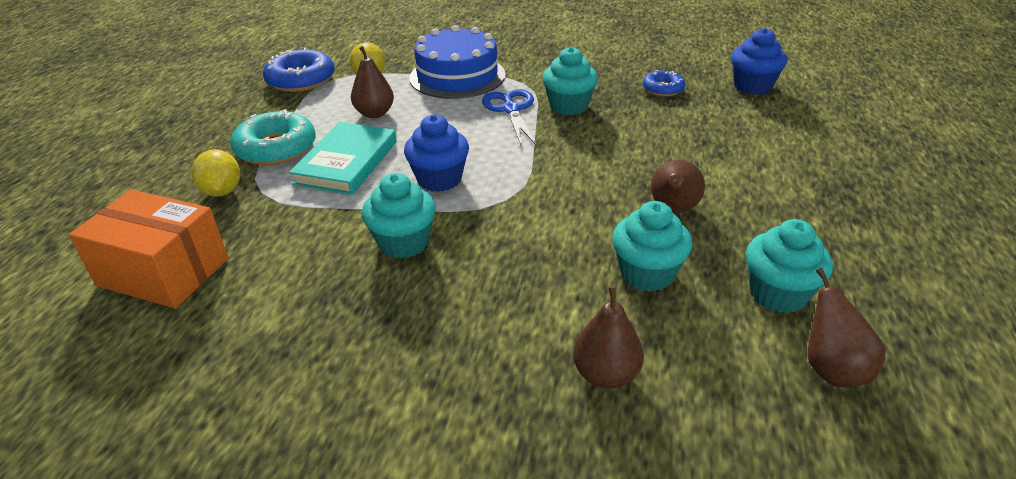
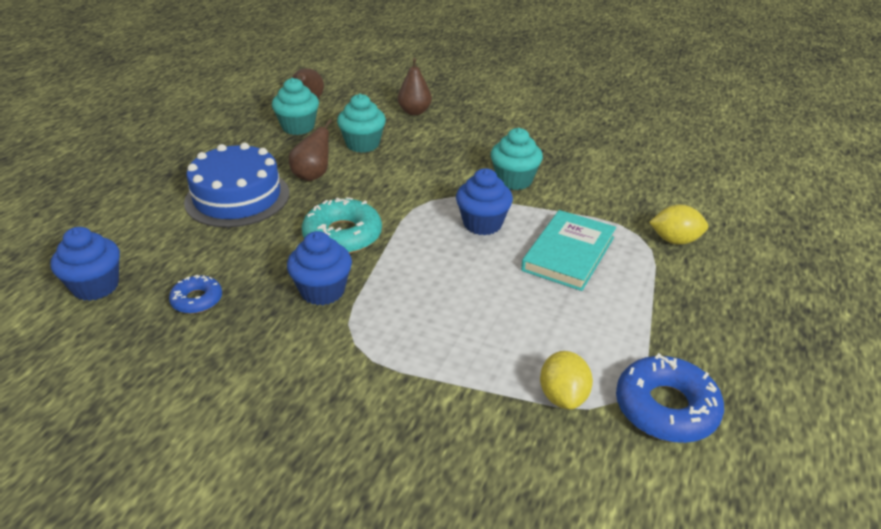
camera: 170 degrees left, 0 degrees up
orange box [69,190,228,309] -> none
yellow lemon [192,149,240,197] -> yellow lemon turned 75 degrees counterclockwise [649,205,708,245]
turquoise donut [230,109,316,165] -> turquoise donut moved to [302,197,382,254]
brown pear [351,46,394,118] -> none
blue cake [409,25,506,99] -> blue cake moved to [184,143,289,228]
blue scissors [482,89,537,146] -> none
turquoise cupcake [542,47,598,115] -> blue cupcake [287,231,352,305]

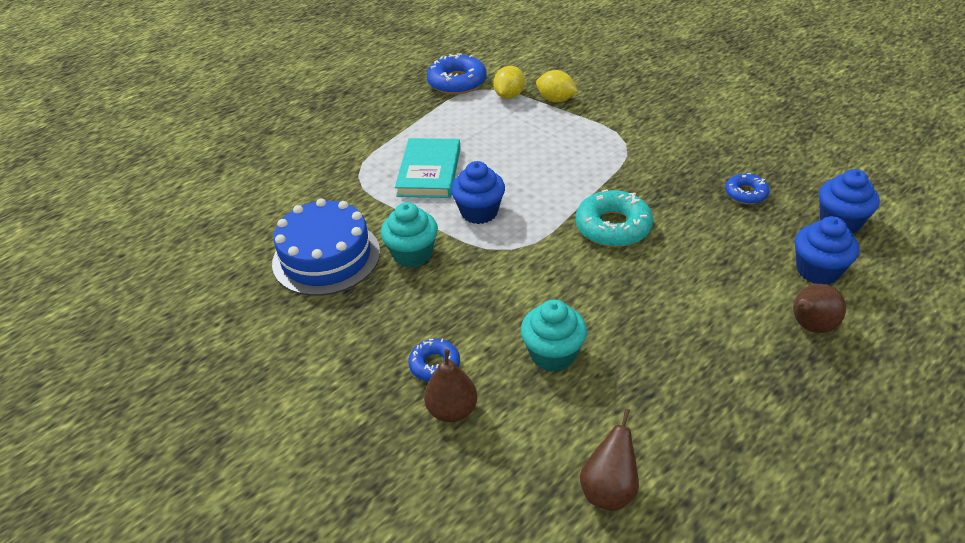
camera: 155 degrees left, 5 degrees up
blue cake [184,143,289,228] -> blue cake moved to [272,198,380,296]
turquoise cupcake [272,78,319,135] -> none
blue cupcake [287,231,352,305] -> blue cupcake moved to [795,216,859,284]
brown pear [289,119,332,181] -> brown pear moved to [793,284,846,333]
turquoise book [521,210,616,291] -> turquoise book turned 45 degrees counterclockwise [395,138,461,198]
yellow lemon [649,205,708,245] -> yellow lemon moved to [536,70,578,102]
none -> blue donut [409,339,460,382]

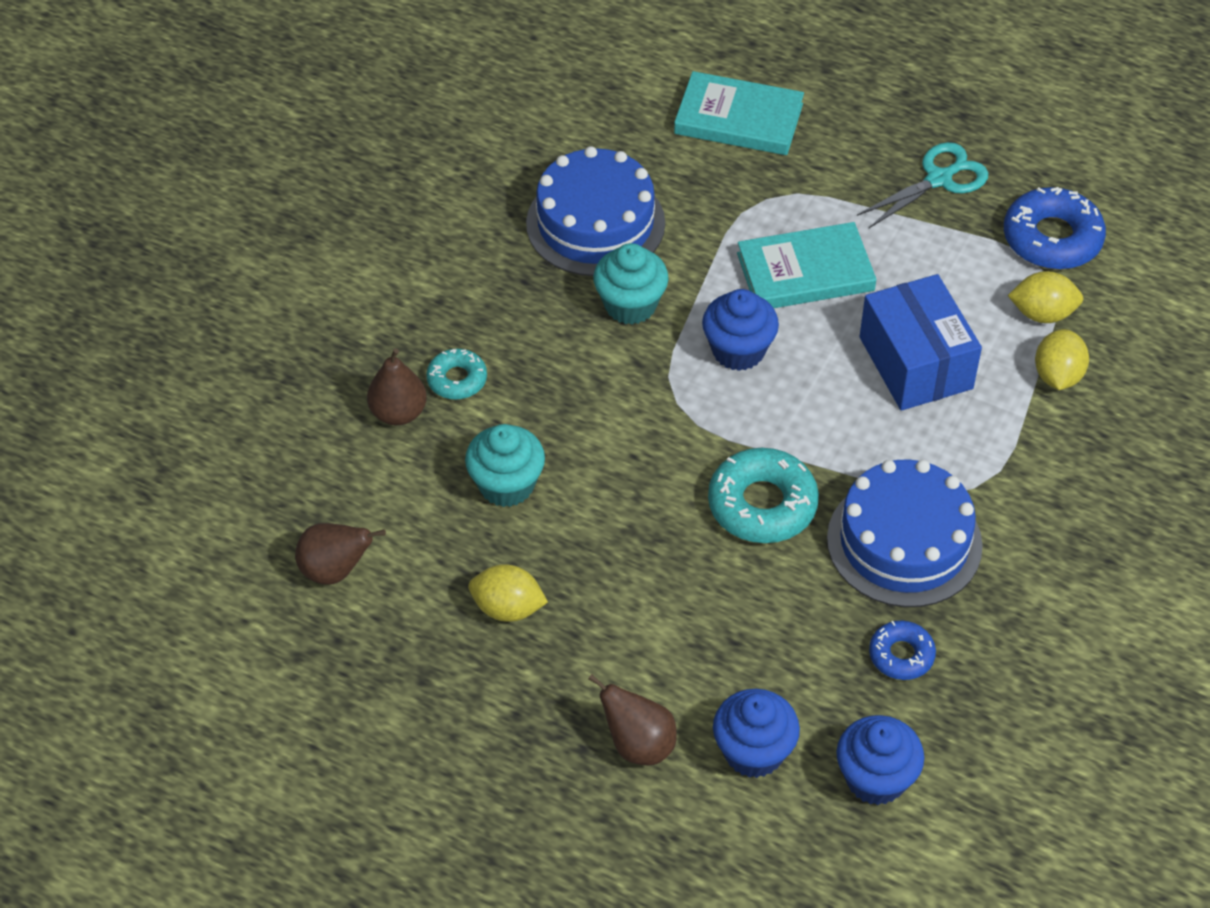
camera: 70 degrees right, 10 degrees up
blue donut [409,339,460,382] -> turquoise donut [426,349,487,400]
none -> yellow lemon [468,564,548,622]
none -> turquoise book [674,71,804,155]
none -> blue cake [827,459,983,607]
none -> turquoise scissors [857,142,989,228]
none -> blue box [860,274,982,411]

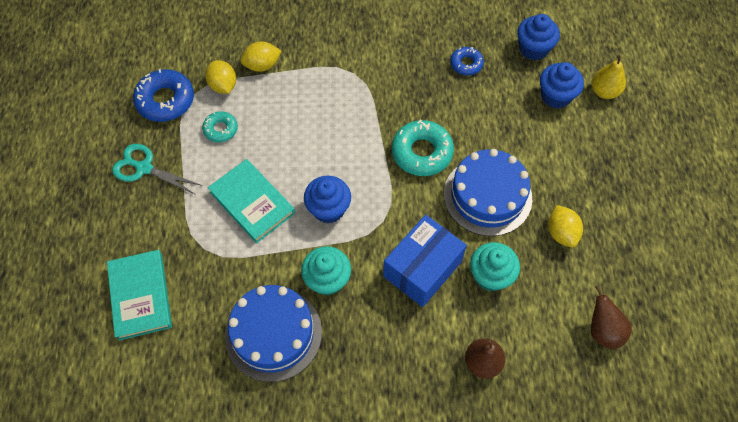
camera: 120 degrees left, 10 degrees up
turquoise donut [426,349,487,400] -> turquoise donut moved to [202,111,238,142]
brown pear [588,674,677,765] -> none
blue cake [827,459,983,607] -> blue cake moved to [444,149,532,236]
blue box [860,274,982,411] -> blue box moved to [383,215,467,307]
none -> yellow pear [592,55,626,99]

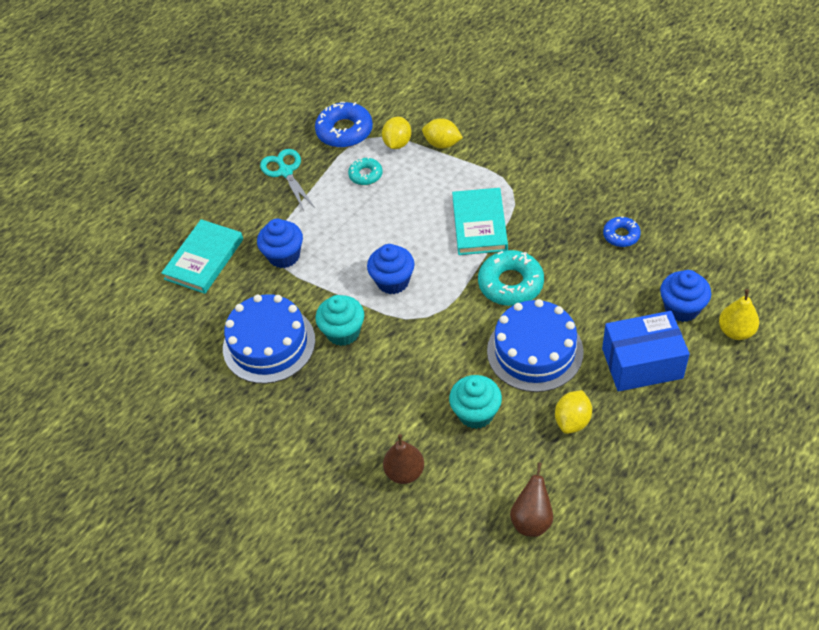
camera: 45 degrees right, 10 degrees down
turquoise book [208,159,295,244] -> turquoise book moved to [452,188,508,255]
blue box [383,215,467,307] -> blue box moved to [602,311,690,392]
blue cupcake [517,14,560,60] -> blue cupcake moved to [257,219,303,268]

